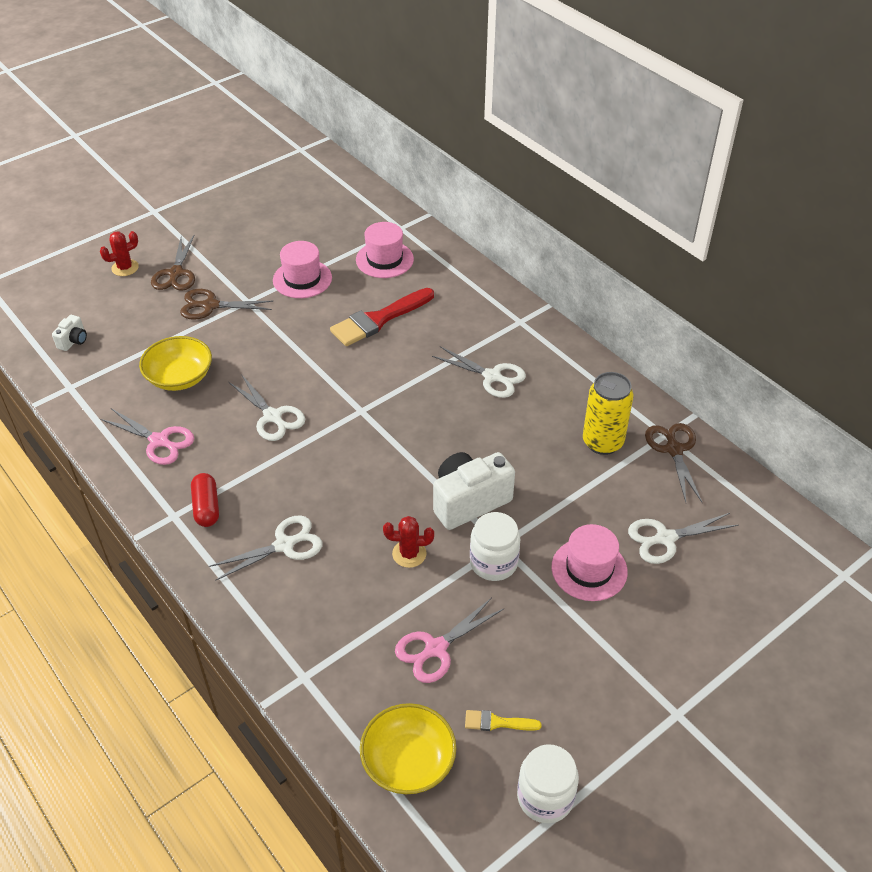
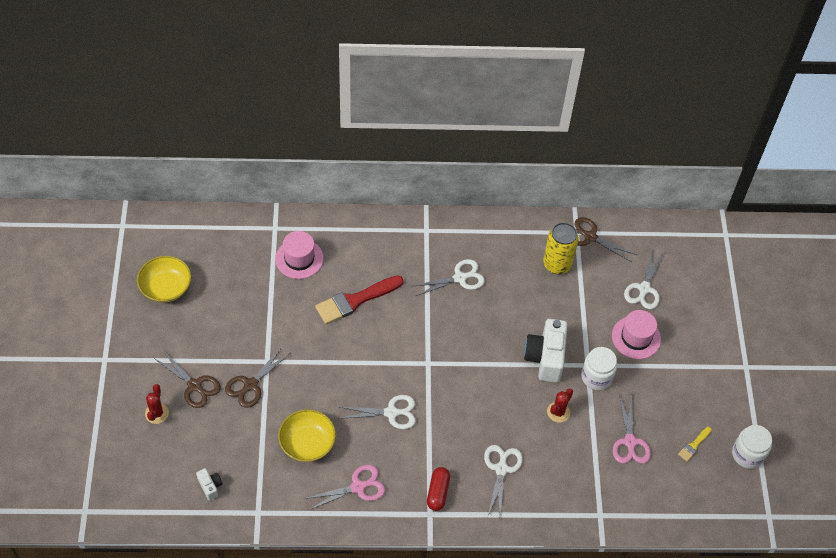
camera: 55 degrees left, 10 degrees up
red capsule [191,473,219,527] -> red capsule turned 75 degrees clockwise [427,467,450,511]
pink hat [273,241,332,298] -> none
red brush [330,288,434,346] -> red brush turned 60 degrees clockwise [315,275,404,324]
yellow bowl [360,703,457,794] -> yellow bowl moved to [137,256,191,303]

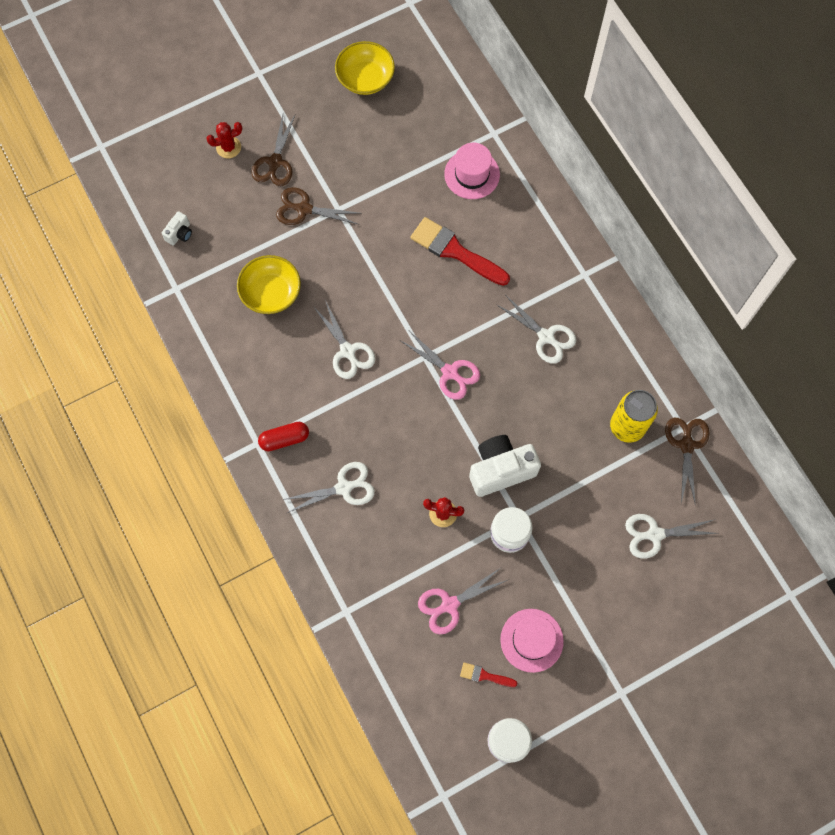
camera: 65 degrees right, 15 degrees up
pink scissors [304,465,385,510] -> pink scissors moved to [401,332,480,400]
pink hat [612,310,661,359] -> pink hat moved to [500,609,564,673]
yellow brush [678,427,712,462] -> red brush [460,662,517,687]

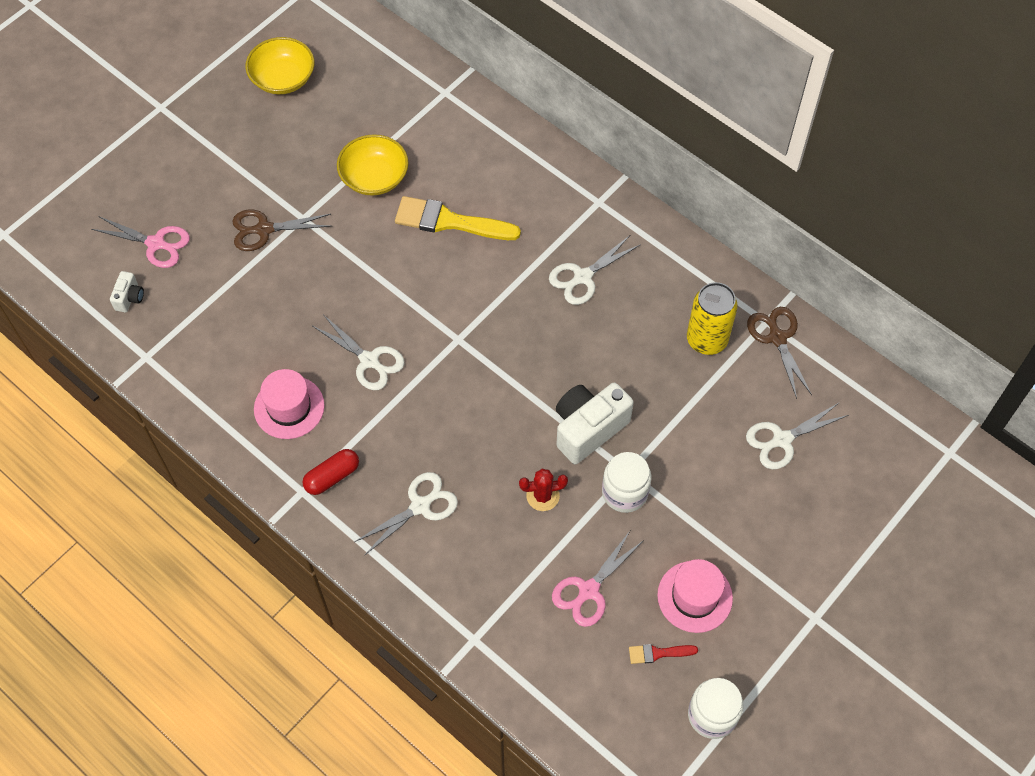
camera: 20 degrees left, 10 degrees down
red cactus [206,122,242,158] -> none
yellow bowl [237,255,301,314] -> yellow bowl moved to [337,134,408,196]
brown scissors [251,114,295,186] -> none
pink scissors [401,332,480,400] -> pink scissors moved to [91,216,190,268]
red brush [410,217,510,286] -> yellow brush [395,196,521,240]
pink hat [444,143,500,199] -> pink hat moved to [254,369,325,439]
white scissors [496,296,576,364] -> white scissors turned 120 degrees clockwise [549,235,641,305]

